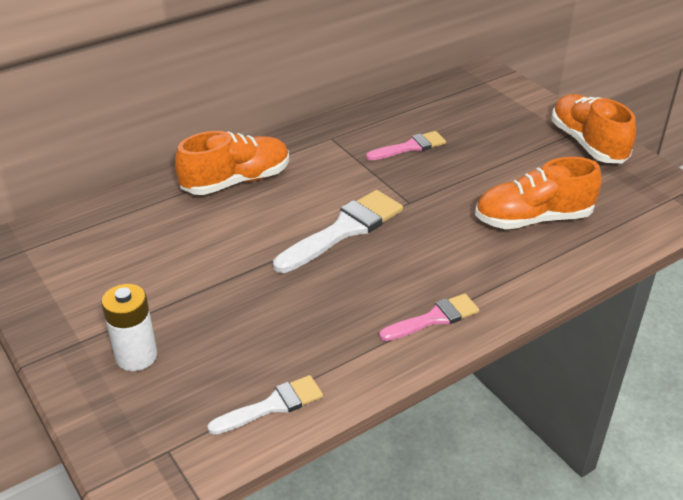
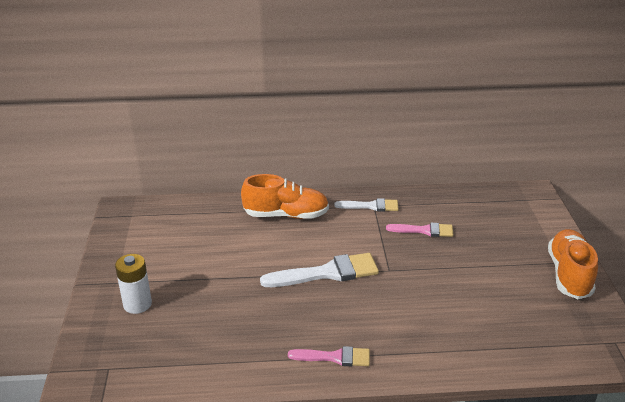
camera: 30 degrees right, 5 degrees down
white brush [207,375,323,435] -> white brush moved to [335,198,399,212]
orange shoe [475,157,602,229] -> none

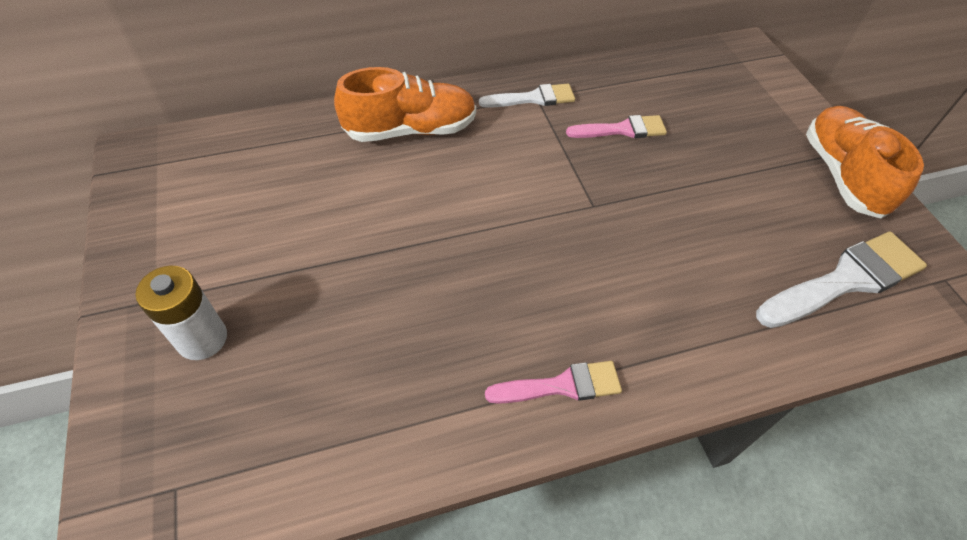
camera: 15 degrees left, 20 degrees up
white brush [260,253,379,287] -> white brush moved to [756,232,927,328]

